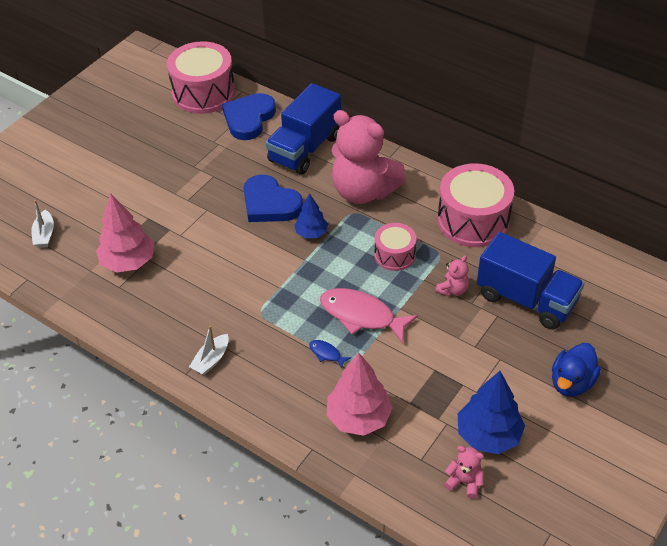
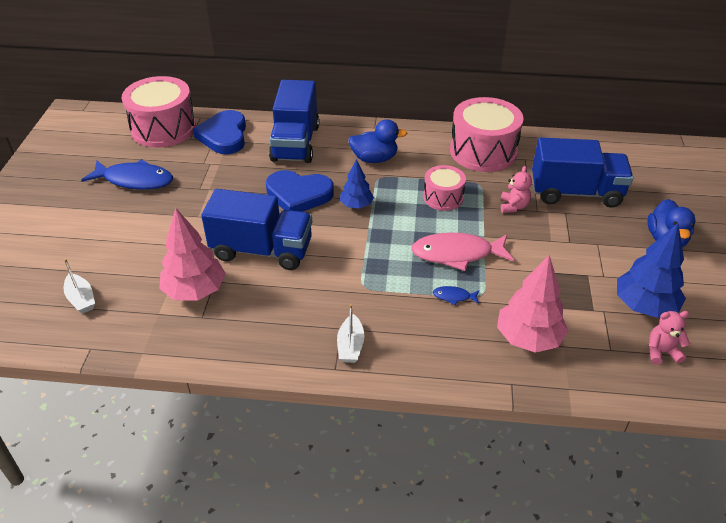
camera: 30 degrees left, 5 degrees down
pink teddy bear [332,110,406,204] -> blue duck [348,119,407,163]
none -> blue fish [81,159,173,190]
none -> blue truck [201,189,312,270]

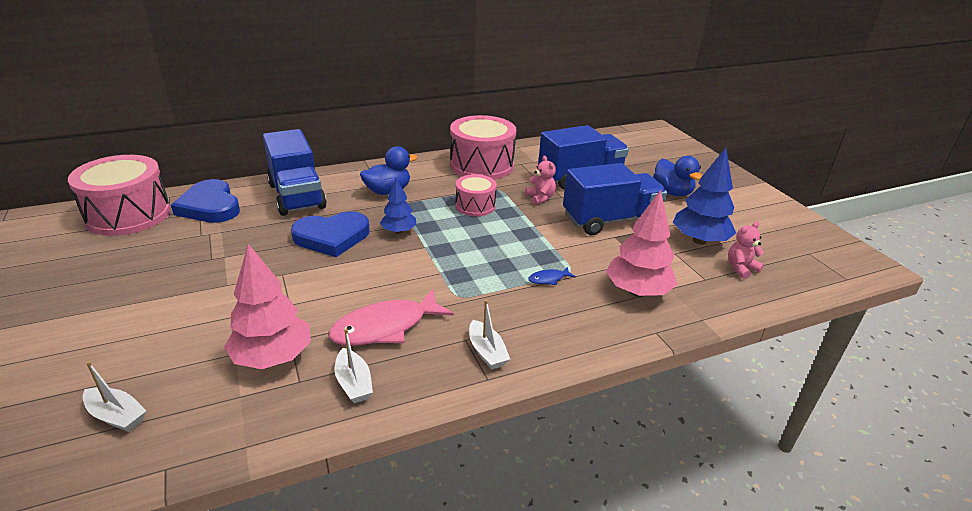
camera: 30 degrees left, 10 degrees down
blue fish [81,159,173,190] -> none
blue truck [201,189,312,270] -> blue truck moved to [563,163,667,235]
pink fish [411,233,514,271] -> pink fish moved to [328,289,454,346]
none -> white boat [335,328,373,403]

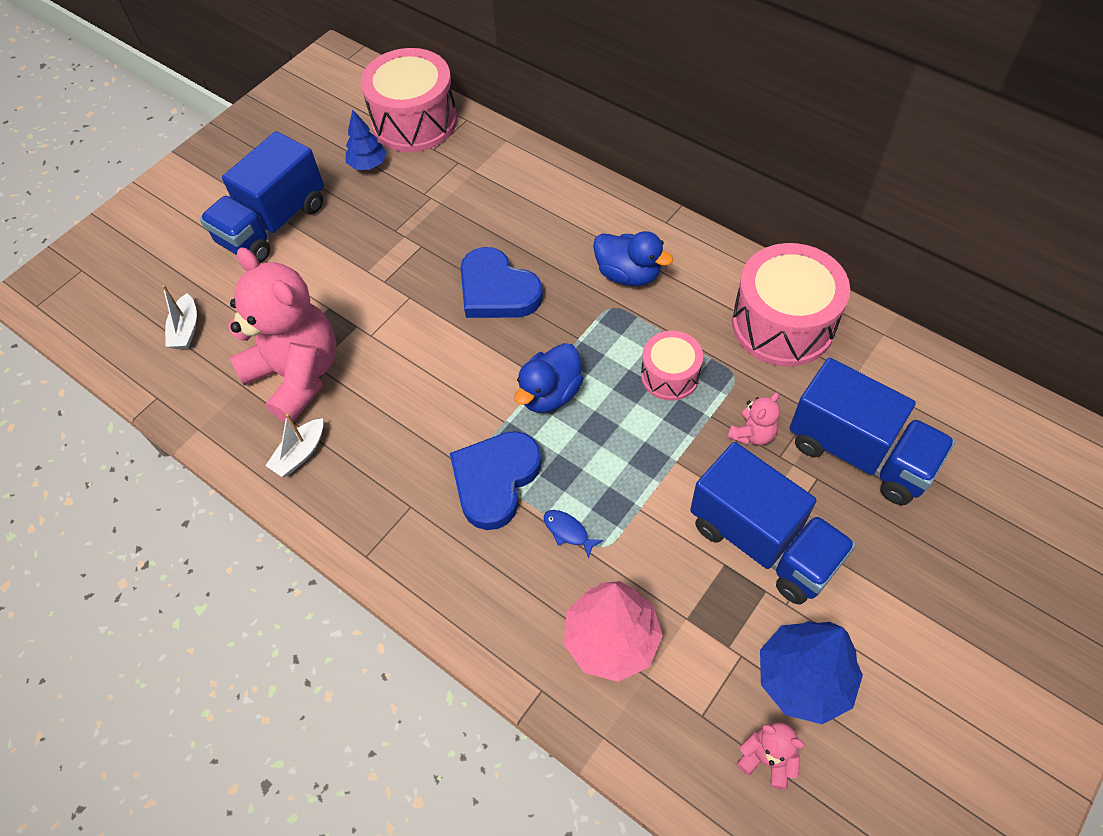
camera: 65 degrees right, 25 degrees up
blue heart [171,179,240,223] -> blue heart moved to [450,431,542,530]
pink tree [224,244,311,369] -> pink teddy bear [228,248,336,423]
blue truck [263,129,327,216] -> blue truck moved to [200,131,324,263]
pink fish [328,289,454,346] -> none
blue tree [380,177,416,234] -> blue tree moved to [346,109,387,170]
white boat [469,300,510,370] -> none
blue duck [653,156,702,196] -> blue duck moved to [515,343,584,413]

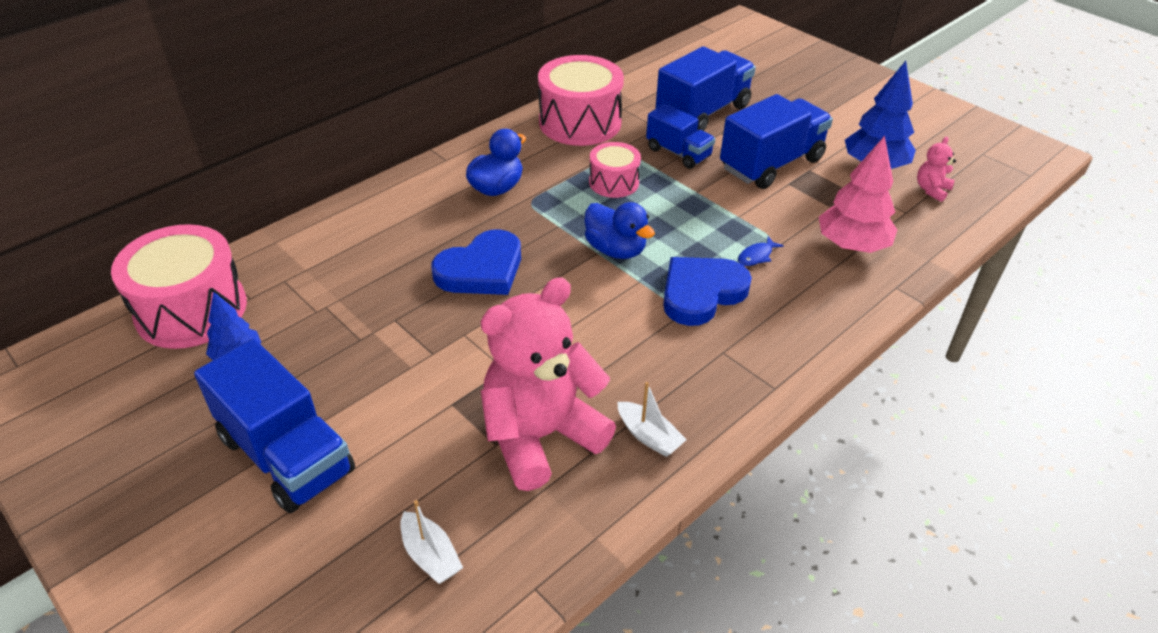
camera: 85 degrees left, 15 degrees down
white boat [162,285,197,349] -> white boat turned 45 degrees clockwise [400,500,463,584]
blue heart [450,431,542,530] -> blue heart turned 105 degrees clockwise [663,257,752,326]
pink teddy bear [728,393,780,445] -> blue truck [646,104,715,169]

